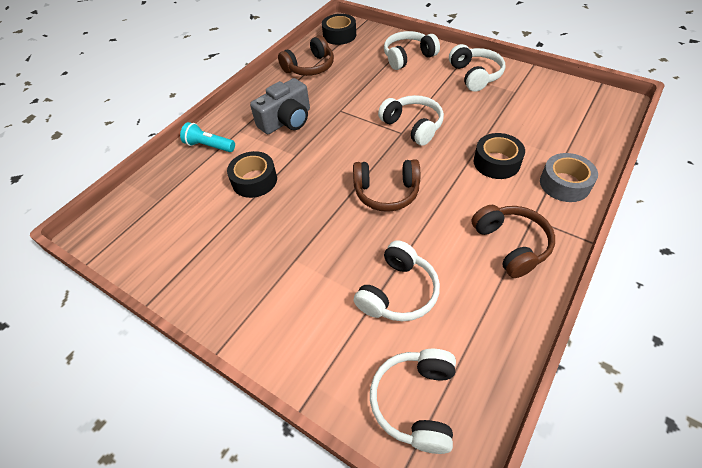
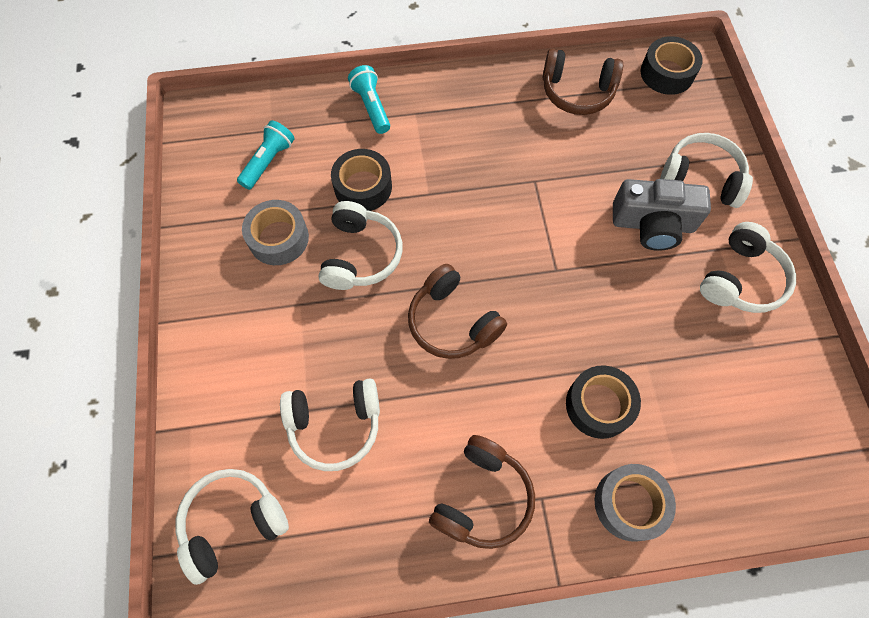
camera: 45 degrees right, 15 degrees up
grey camera [250,78,310,134] -> grey camera moved to [613,179,711,251]
white headphones [378,95,444,146] -> white headphones moved to [319,201,403,290]
none -> turquoise flashlight [237,120,295,190]
none -> grey tape [242,200,309,265]

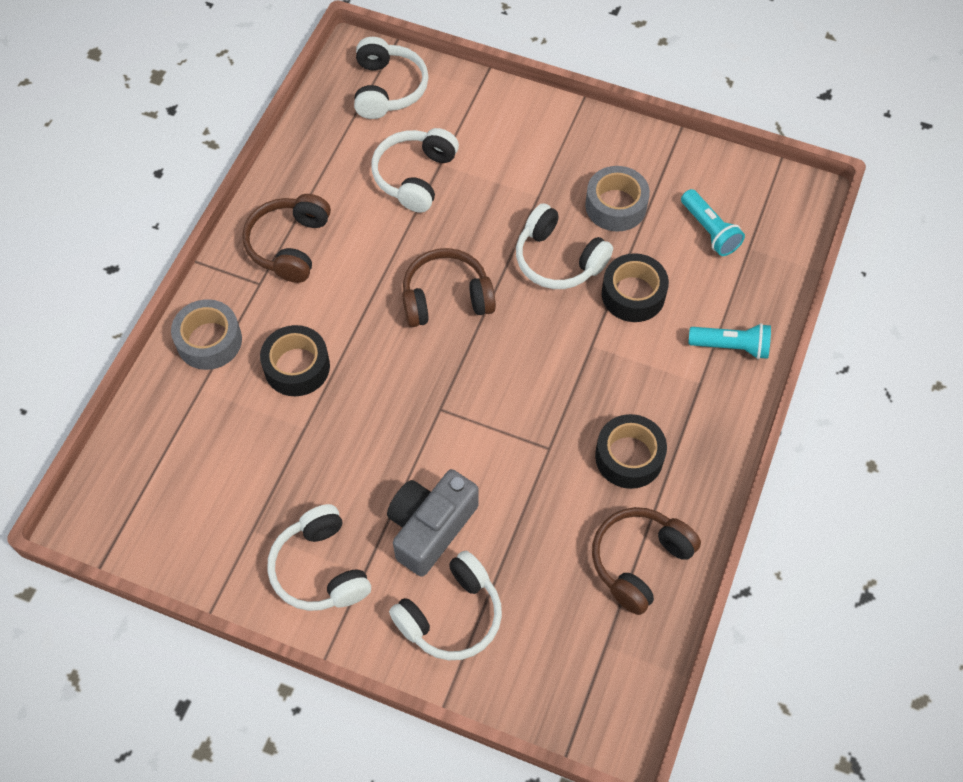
camera: 120 degrees right, 5 degrees down
brown headphones [429,435,535,549] -> brown headphones turned 45 degrees clockwise [242,194,331,283]
black tape [640,36,703,95] -> black tape moved to [595,414,667,489]

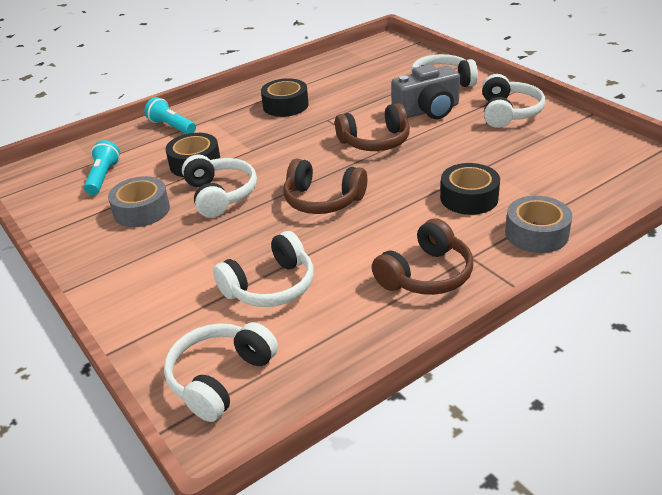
camera: 145 degrees left, 25 degrees down
brown headphones [592,507,701,615] -> brown headphones moved to [335,103,410,151]

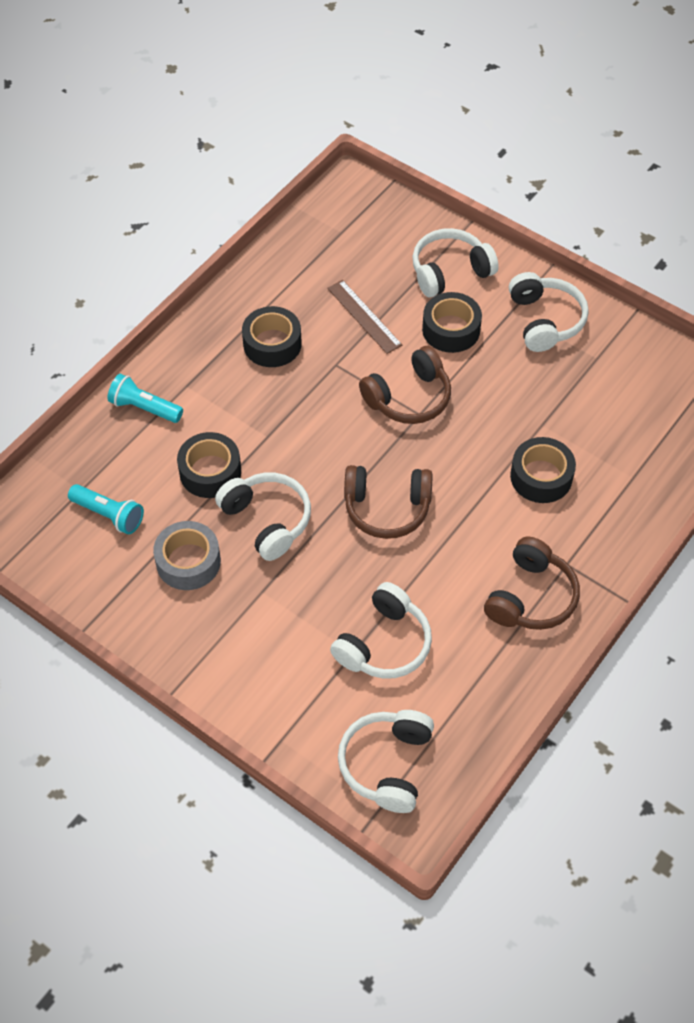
camera: 20 degrees left, 20 degrees up
turquoise flashlight [84,140,120,195] -> turquoise flashlight turned 135 degrees clockwise [68,484,144,534]
grey camera [391,64,460,119] -> black tape [422,292,482,353]
grey tape [505,196,572,253] -> none
none -> brown ruler [327,280,402,354]

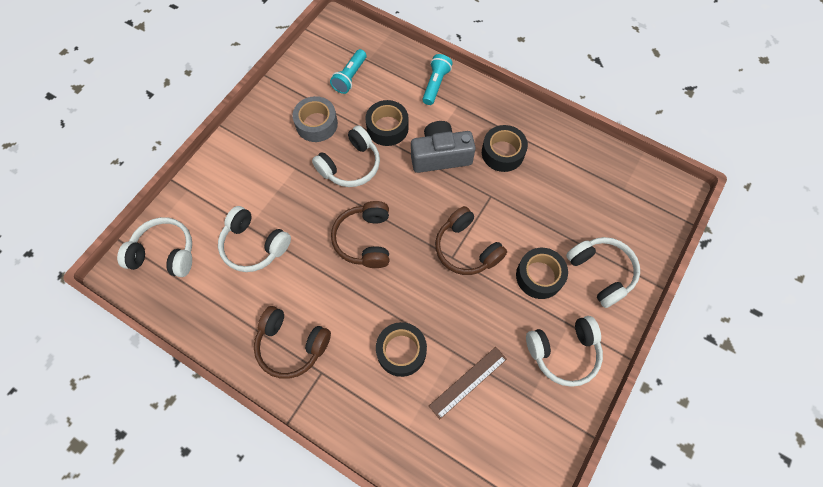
camera: 85 degrees right, 10 degrees up
brown ruler [327,280,402,354] -> brown ruler moved to [429,347,507,419]
none -> grey camera [411,121,476,173]

